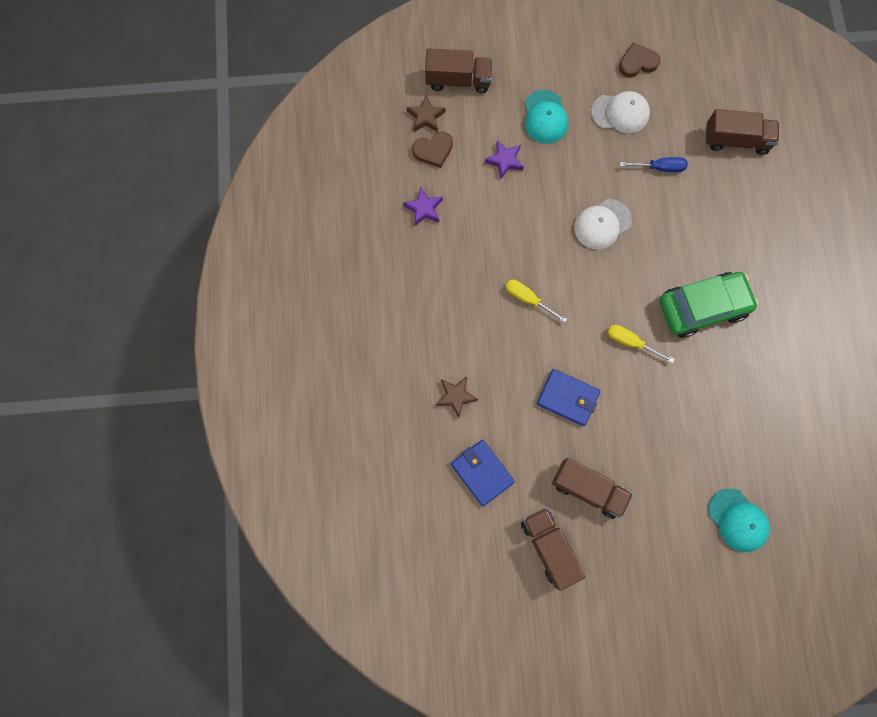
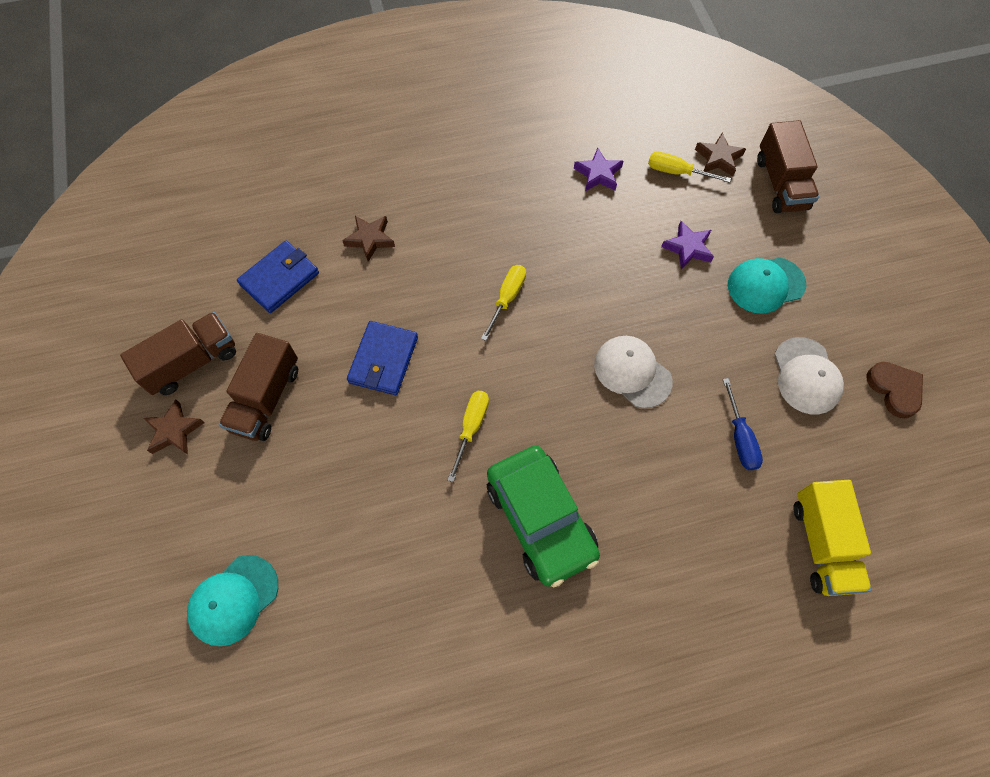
camera: 80 degrees right, 10 degrees down
brown heart [412,131,453,168] -> yellow screwdriver [648,152,731,183]
brown truck [705,109,779,155] -> yellow truck [793,480,871,596]
none -> brown star [143,399,204,454]

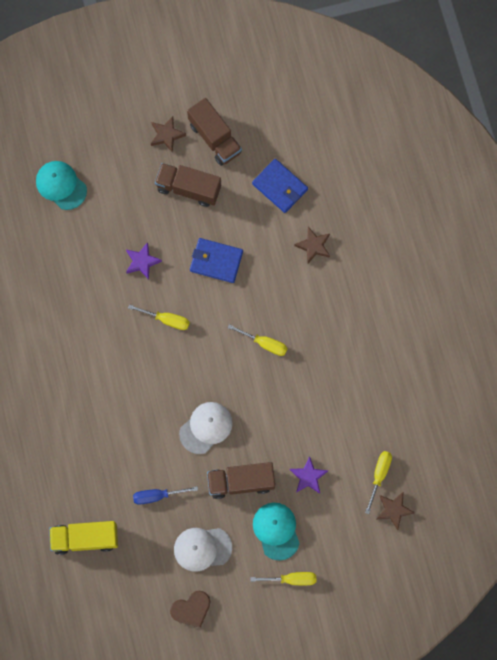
camera: 90 degrees right, 10 degrees up
green car [487,445,600,587] -> none
purple star [574,148,623,191] -> purple star moved to [126,242,162,280]
brown truck [757,120,819,213] -> brown truck moved to [207,462,275,499]
none -> yellow screwdriver [250,572,316,585]

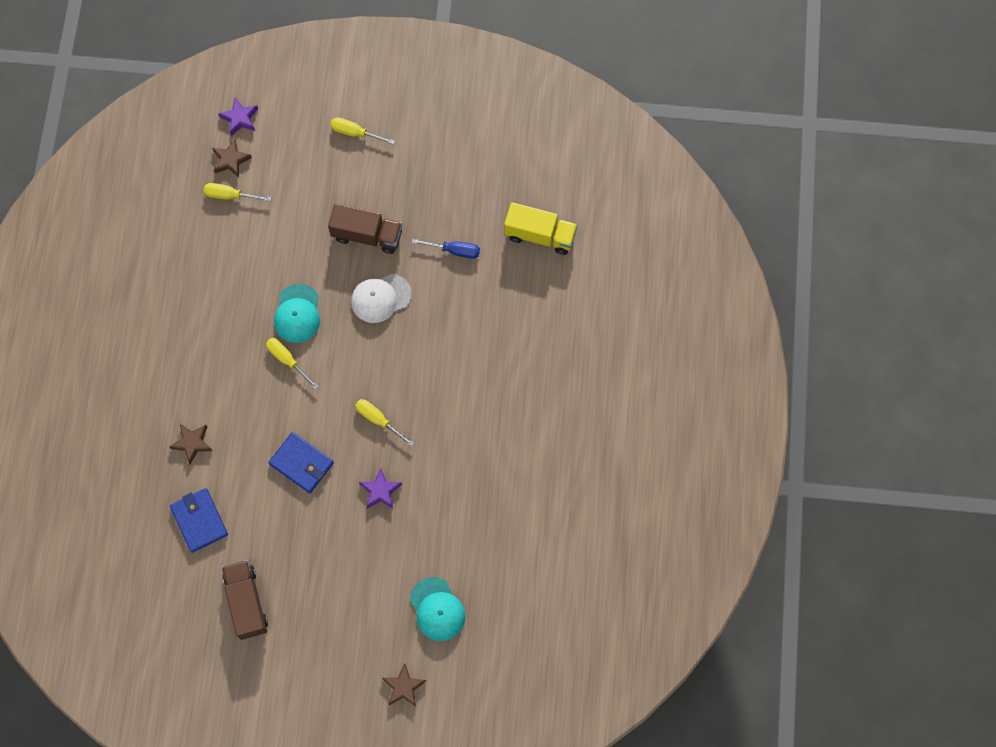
camera: 160 degrees left, 5 degrees down
brown star [151,116,186,153] -> brown star moved to [382,664,426,707]
brown truck [155,163,221,207] -> none
brown heart [170,591,211,628] -> none
white cap [174,528,232,572] -> none
turquoise cap [253,503,300,561] -> turquoise cap moved to [274,284,320,343]
purple star [290,456,328,494] -> purple star moved to [218,97,258,136]
yellow screwdriver [365,451,392,514] -> yellow screwdriver turned 60 degrees clockwise [204,183,272,201]

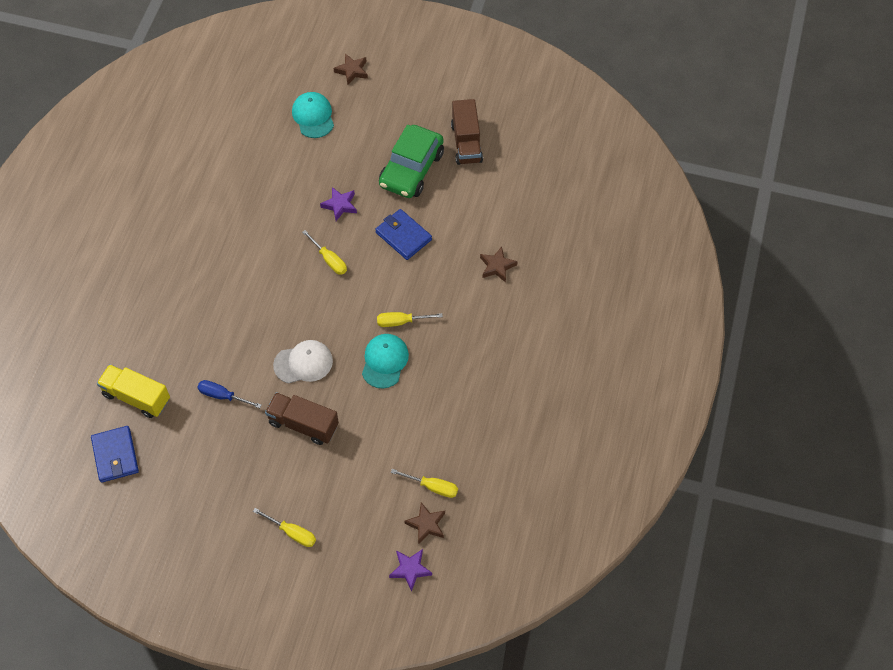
camera: 170 degrees left, 10 degrees down
blue wallet [170,488,228,553] -> blue wallet moved to [91,426,139,483]
yellow screwdriver [266,338,319,389] -> yellow screwdriver turned 120 degrees clockwise [377,312,443,327]
none -> green car [379,125,444,198]

